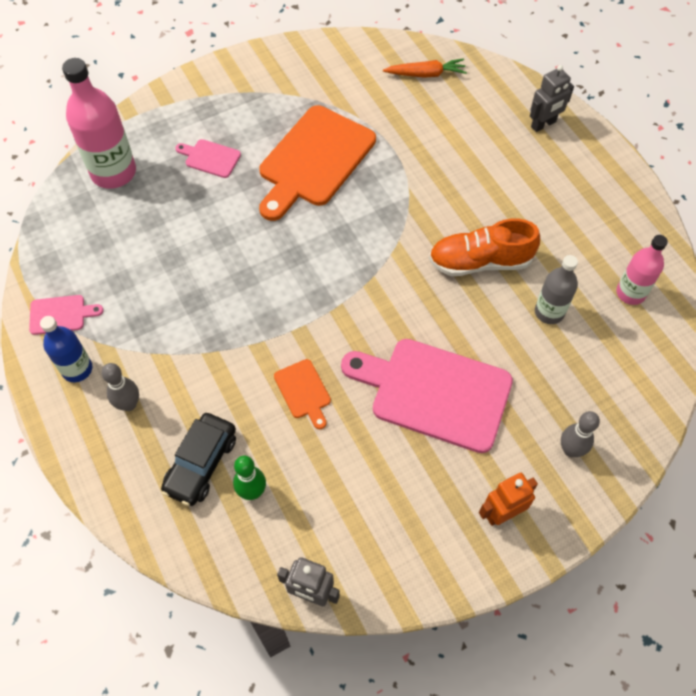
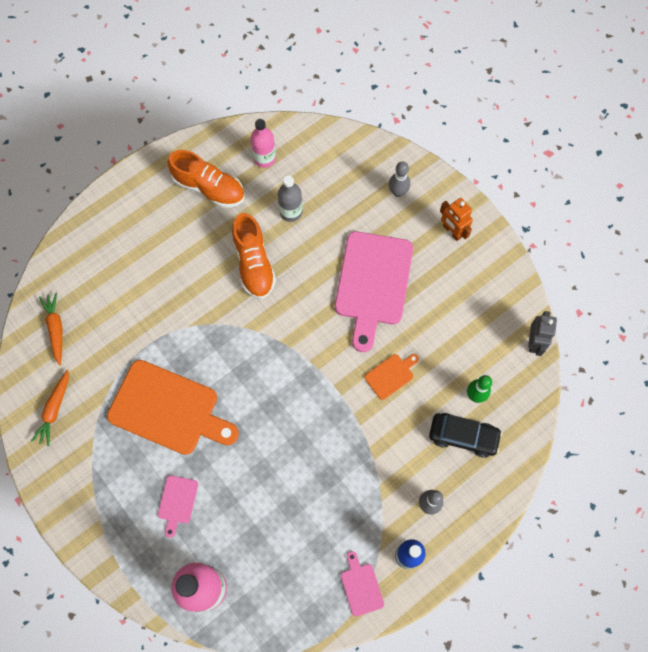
camera: 100 degrees left, 10 degrees up
grey robot [530,65,574,132] -> none
none -> orange carrot [31,370,69,446]
none -> orange shoe [168,150,245,208]

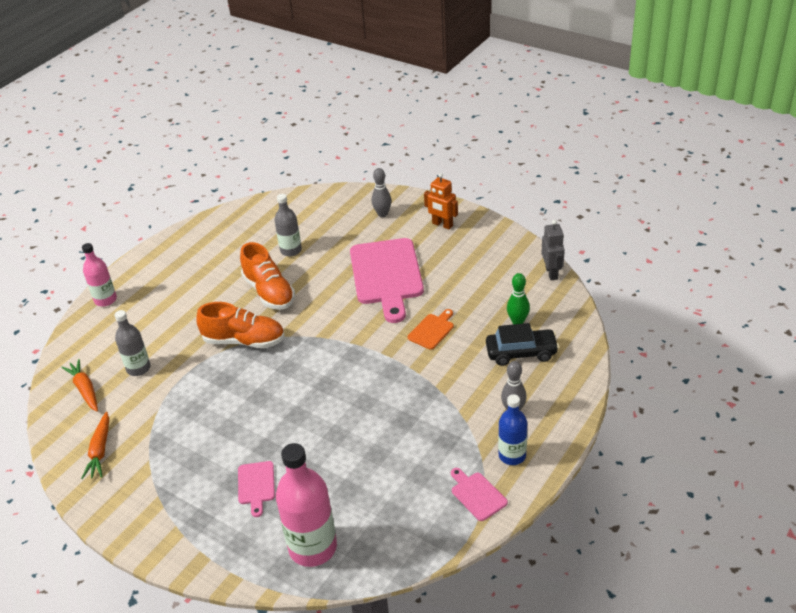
camera: 15 degrees left, 30 degrees down
orange cutting board [107,360,239,455] -> none
orange shoe [168,150,245,208] -> orange shoe moved to [196,302,285,348]
pink bottle [251,119,276,168] -> pink bottle moved to [82,243,117,306]
none -> grey bottle [115,310,151,376]

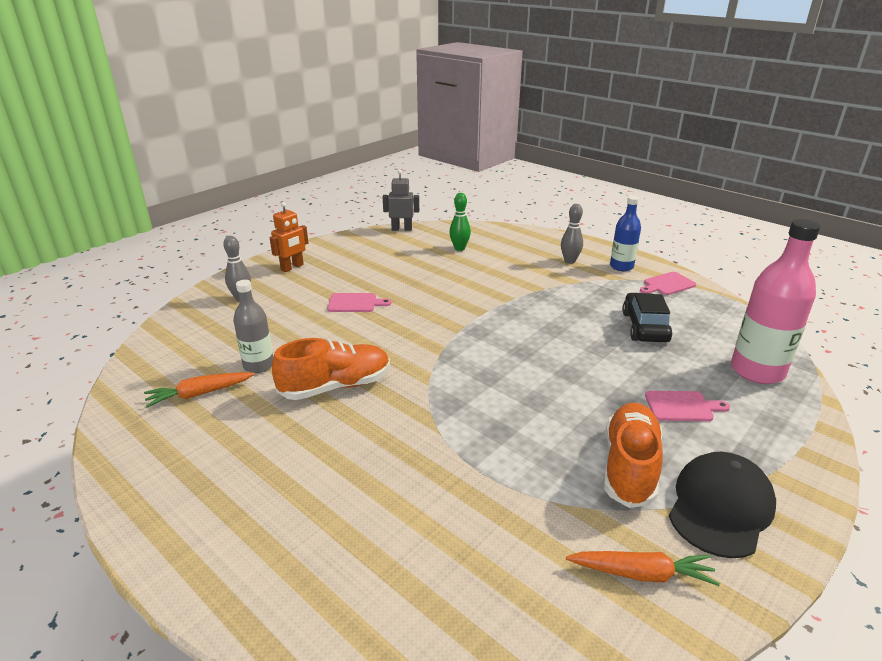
camera: 85 degrees left, 10 degrees down
orange carrot [61,359,98,412] -> orange carrot moved to [144,372,255,408]
pink bottle [82,243,117,306] -> none
grey bottle [115,310,151,376] -> none
orange shoe [196,302,285,348] -> orange shoe moved to [604,403,663,508]
pink cutting board [350,238,424,323] -> pink cutting board [327,293,392,312], size x0.45
orange cutting board [408,309,454,350] -> none
black car [486,323,559,366] -> black car moved to [622,293,672,342]
none -> black cap [669,452,776,558]

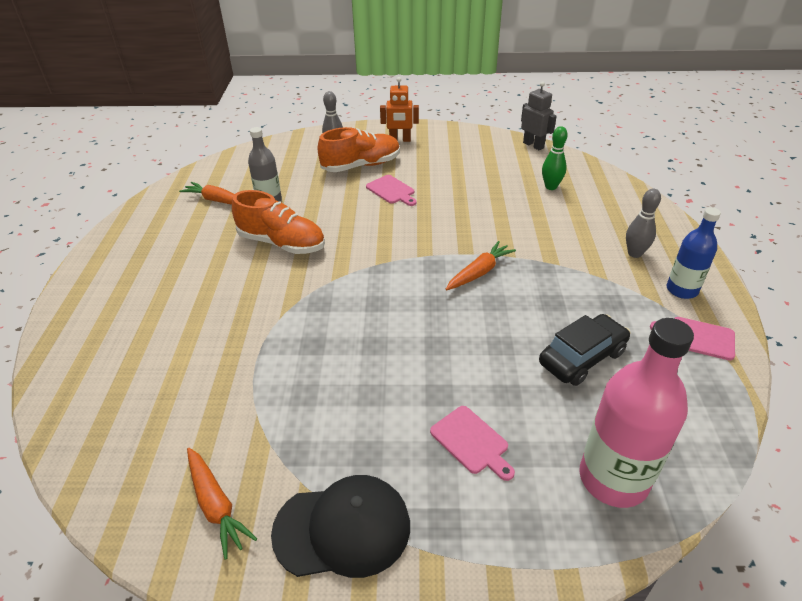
camera: 50 degrees right, 10 degrees up
orange shoe [604,403,663,508] -> orange shoe moved to [317,127,400,172]
none -> orange carrot [446,241,516,290]

